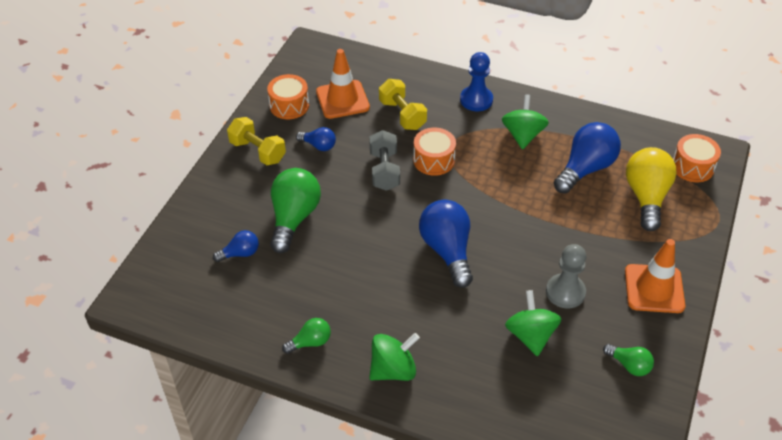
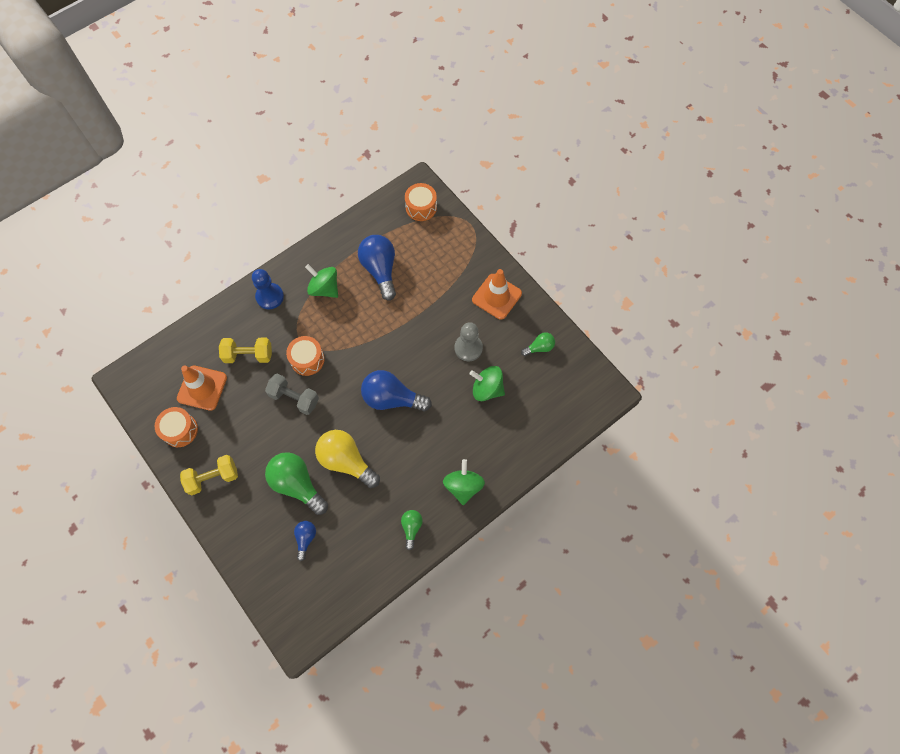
camera: 60 degrees left, 20 degrees up
blue light bulb [296,127,336,151] -> none
yellow light bulb [626,147,677,231] -> yellow light bulb moved to [315,430,380,488]

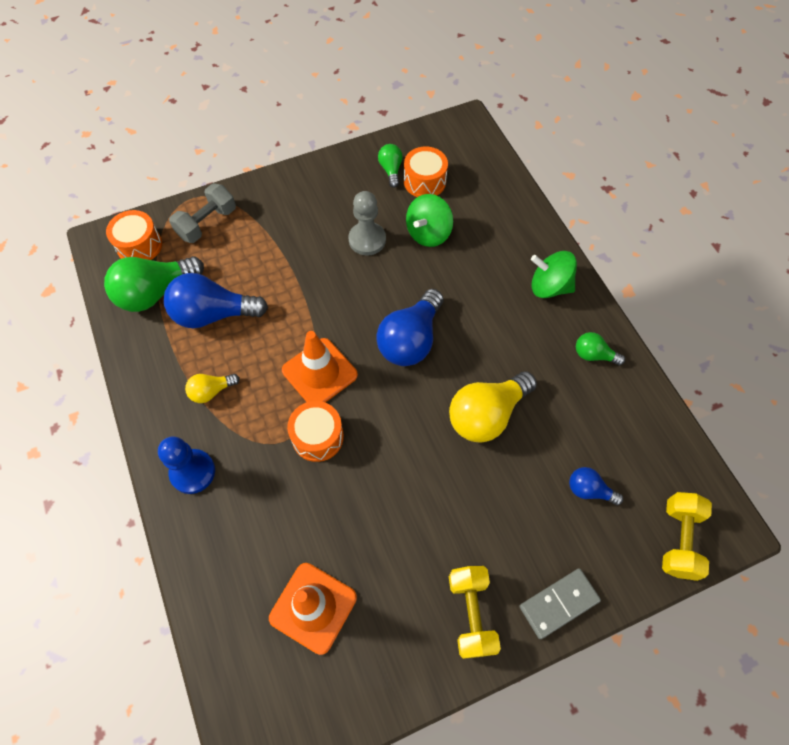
camera: 75 degrees left, 5 degrees down
orange drum [155,407,198,447] -> orange drum moved to [404,146,448,197]
yellow dumbbell [219,338,272,363] -> yellow dumbbell moved to [662,492,712,581]
grey dumbbell [265,373,319,415] -> grey dumbbell moved to [169,183,236,243]
green light bulb [265,452,328,515] -> green light bulb moved to [104,256,204,312]
green spinning top [305,264,338,298] -> yellow light bulb [185,374,240,403]
orange traffic cone [472,269,522,320] -> orange traffic cone moved to [282,331,358,403]
none -> grey domino [519,568,601,639]

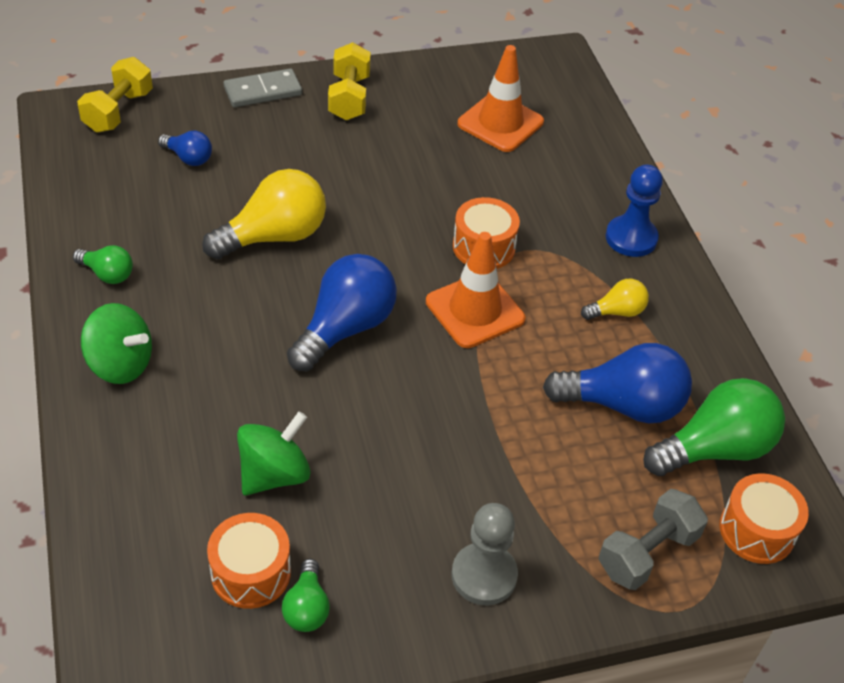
camera: 175 degrees left, 15 degrees down
grey pawn [348,191,386,256] -> grey pawn moved to [452,503,518,605]

